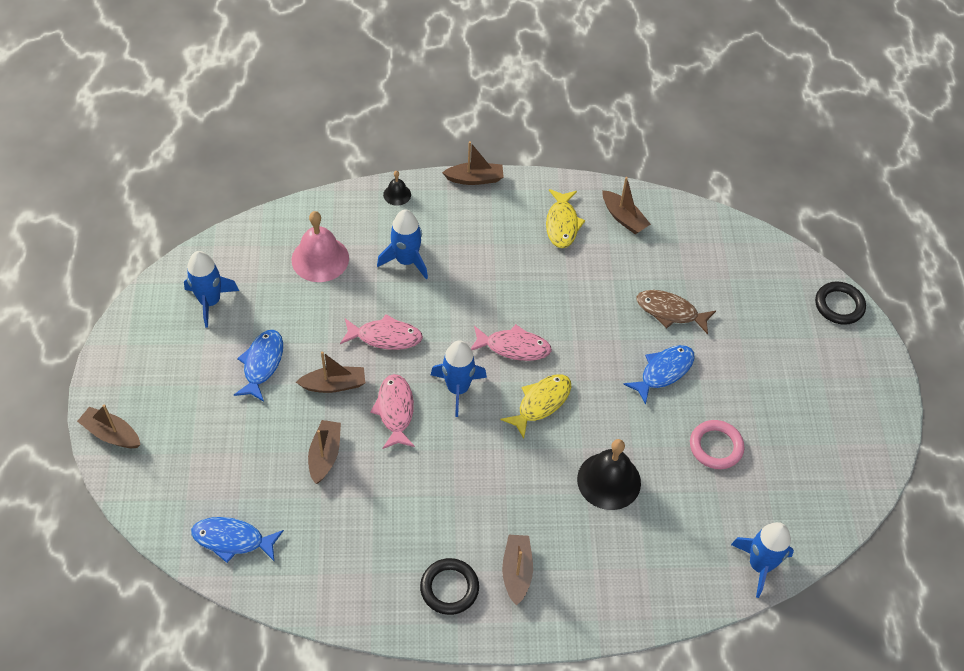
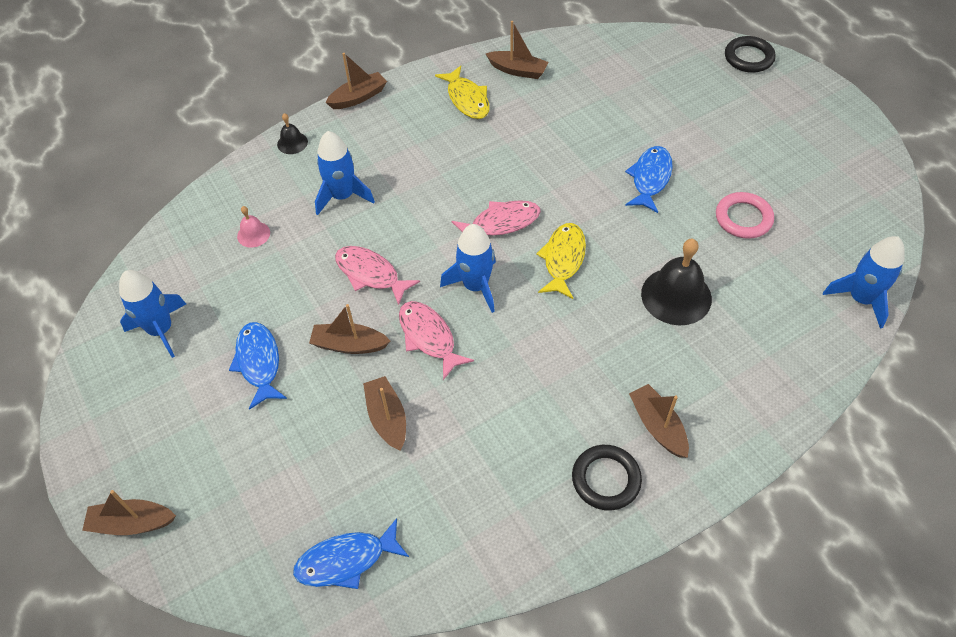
camera: 25 degrees left, 0 degrees up
pink bell [292,211,349,282] -> pink bell [237,206,270,248], size x0.50
brown boat [296,352,365,393] -> brown boat turned 135 degrees counterclockwise [309,304,390,354]
pink fish [340,314,423,350] -> pink fish turned 120 degrees counterclockwise [335,246,420,305]
brown fish [636,290,716,334] -> none

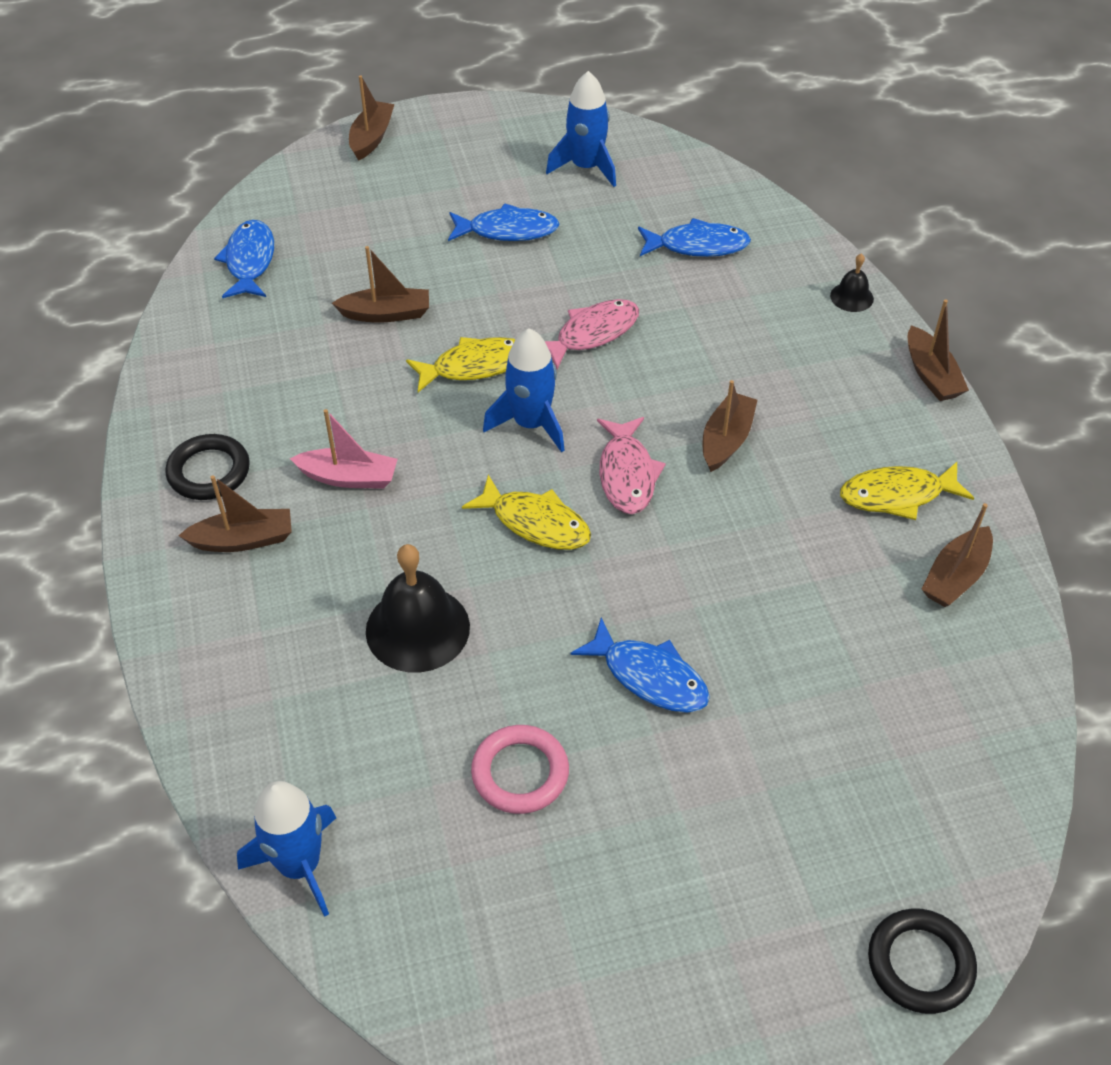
camera: 105 degrees right, 5 degrees down
pink bell [237,206,270,248] -> blue fish [638,218,751,257]
brown boat [309,304,390,354] -> brown boat moved to [703,380,757,472]
blue rocket [315,131,375,215] -> none
pink fish [399,301,474,380] -> yellow fish [406,337,516,392]
none -> pink boat [290,409,398,489]

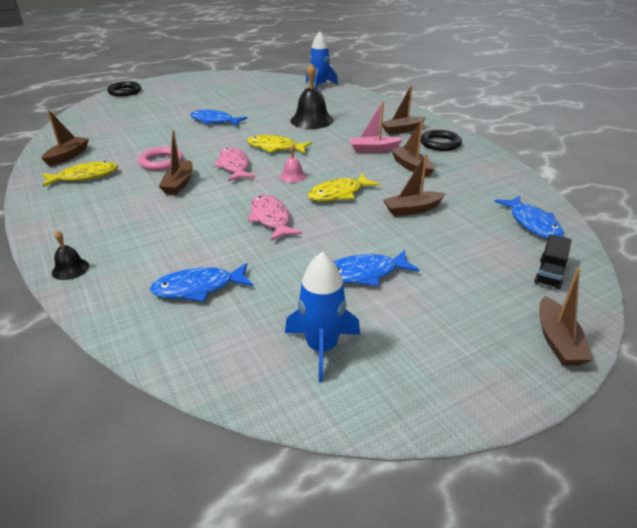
camera: 165 degrees right, 15 degrees down
pink ring [471,725,569,814] -> pink ring moved to [138,147,183,171]
blue rocket [483,328,565,452] -> pink bell [280,144,306,183]
pink fish [545,299,639,369] -> pink fish turned 120 degrees clockwise [248,195,302,241]
brown boat [908,299,969,401] -> brown boat moved to [391,119,434,177]
none -> black truck [534,234,571,290]

